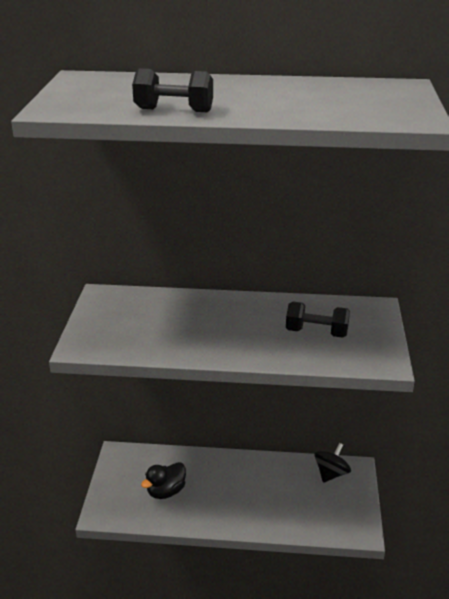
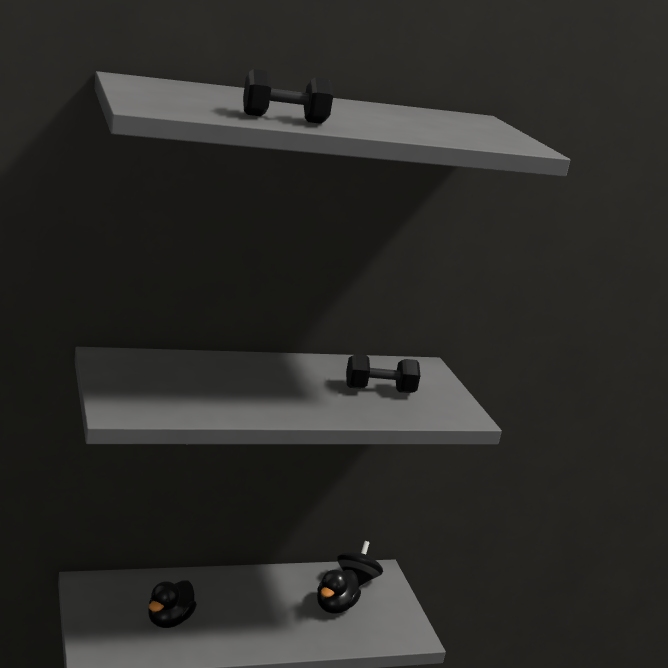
camera: 25 degrees left, 10 degrees down
none -> black duck [317,569,361,614]

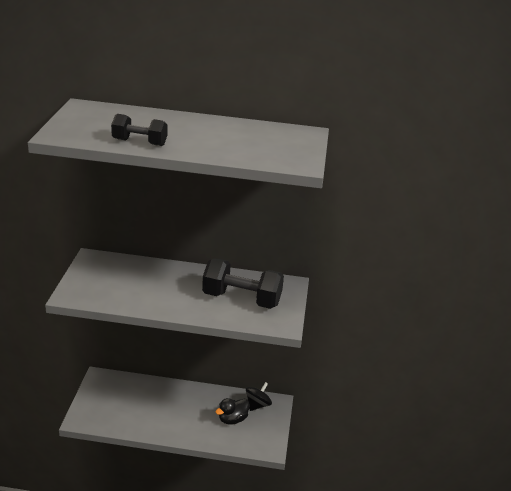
camera: 25 degrees right, 10 degrees up
black duck [148,580,197,628] -> none
black dumbbell [346,354,420,393] -> black dumbbell [202,258,284,309], size x1.71

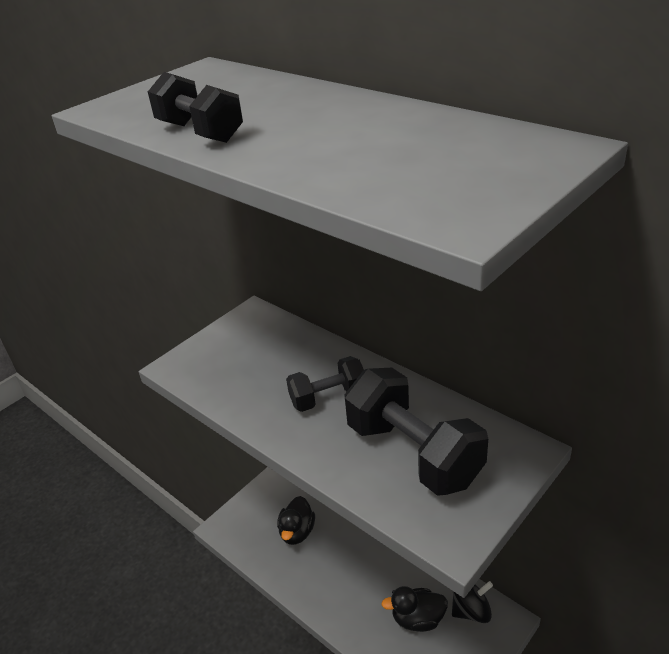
camera: 40 degrees right, 5 degrees up
none -> black duck [277,496,315,545]
none -> black dumbbell [286,356,364,412]

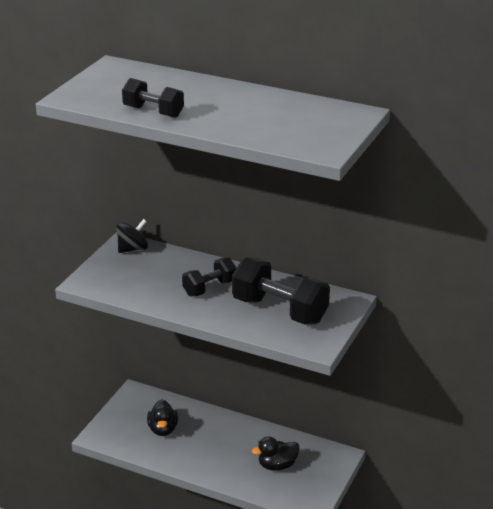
camera: 20 degrees left, 5 degrees down
black spinning top [452,581,493,623] -> black spinning top moved to [116,219,148,253]

